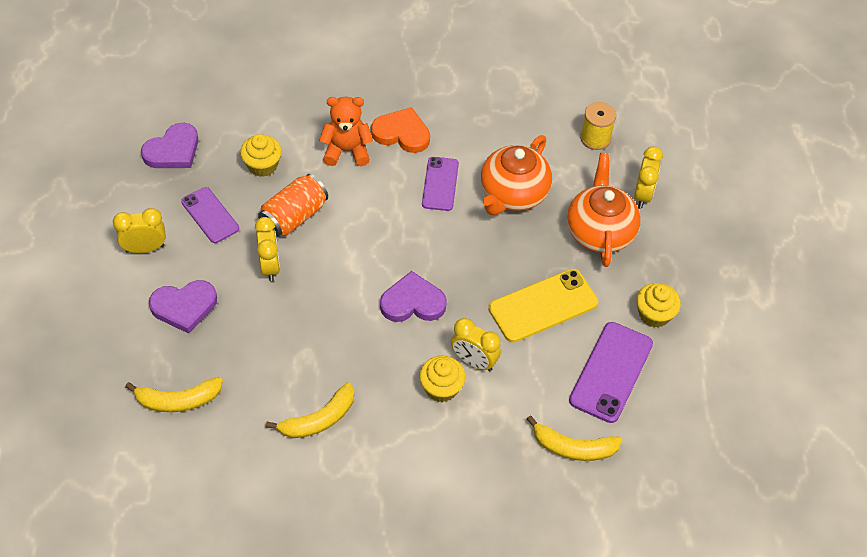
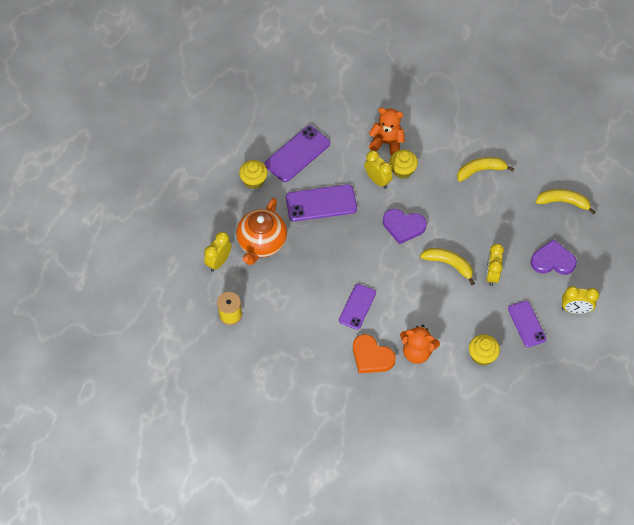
camera: 160 degrees left, 5 degrees up
purple heart [141,123,198,168] -> none
orange can [258,174,328,237] -> none
orange teapot [481,135,552,215] -> none
yellow phone [488,269,598,343] -> purple phone [286,184,357,221]
yellow banana [526,415,622,461] -> yellow banana moved to [420,248,475,285]
none -> orange teddy bear [369,108,405,156]

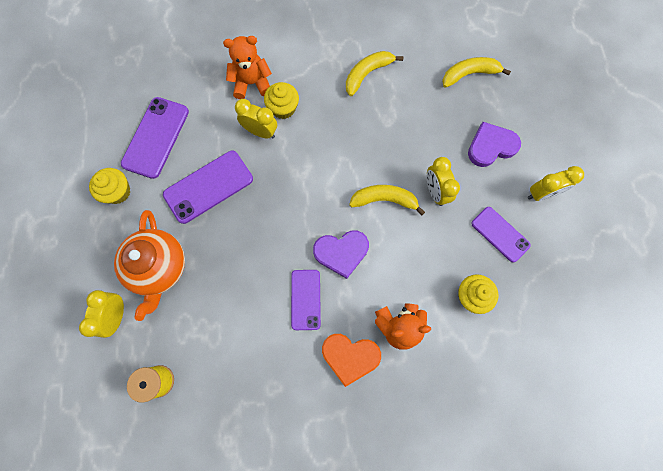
camera: 25 degrees left, 15 degrees up
purple heart [383,209,427,244] -> purple heart moved to [313,230,369,279]

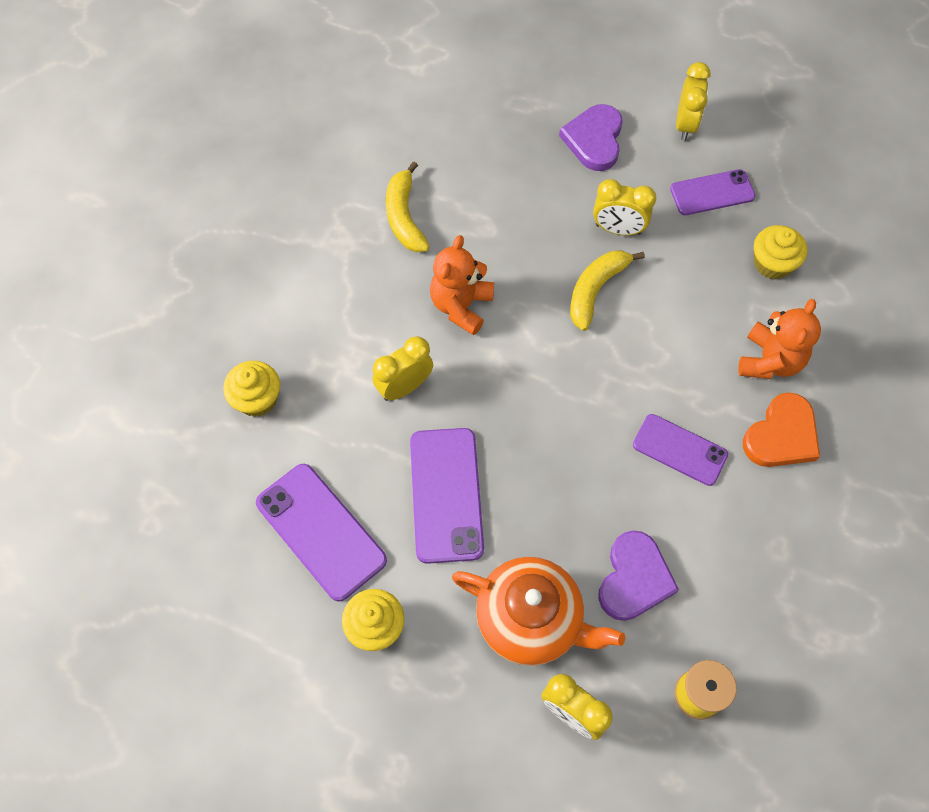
camera: 60 degrees left, 10 degrees down
orange teddy bear [223,36,272,99] -> orange teddy bear moved to [430,235,494,335]
yellow cupcake [264,82,299,119] -> yellow cupcake moved to [223,361,280,417]
purple heart [313,230,369,279] -> purple heart moved to [598,530,679,621]
yellow banana [442,57,511,88] -> none

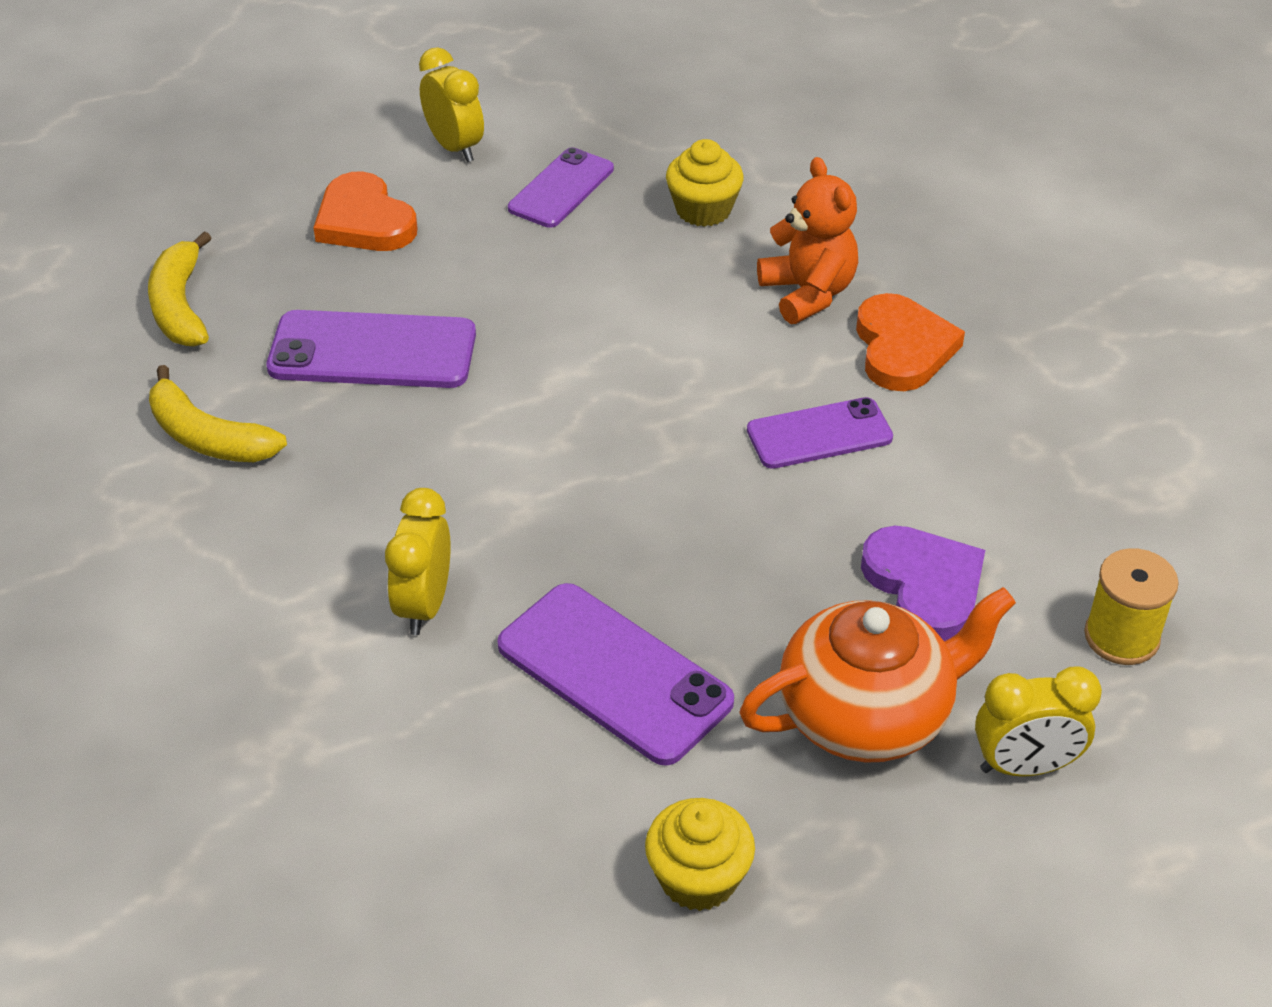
camera: 45 degrees left, 20 degrees down
yellow cupcake [223,361,280,417] -> none
purple phone [256,464,387,601] -> purple phone moved to [267,310,476,388]
orange teddy bear [430,235,494,335] -> none
purple heart [559,104,623,171] -> orange heart [313,171,417,251]
yellow banana [570,250,645,331] -> yellow banana moved to [148,231,211,347]
yellow clock [593,179,656,235] -> none

